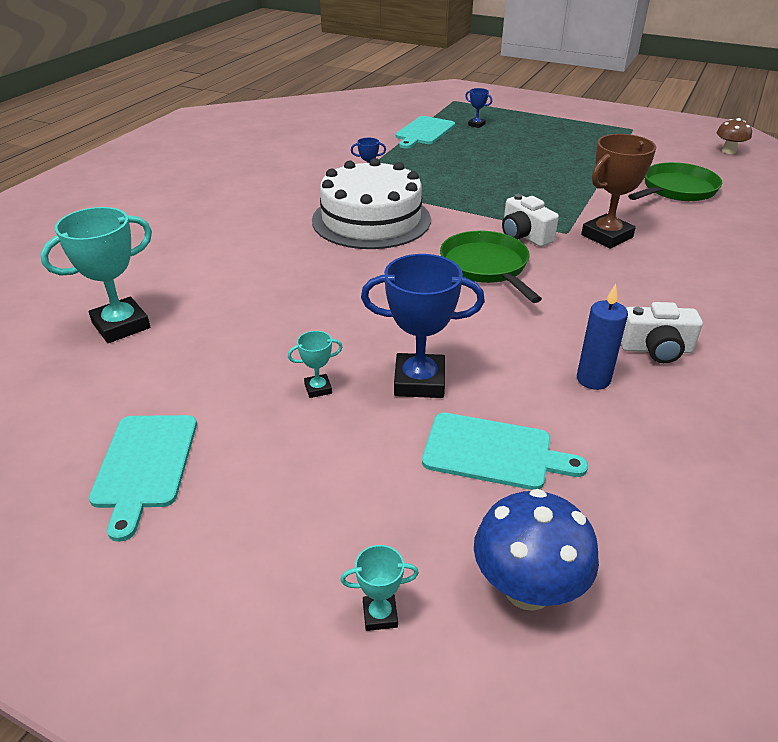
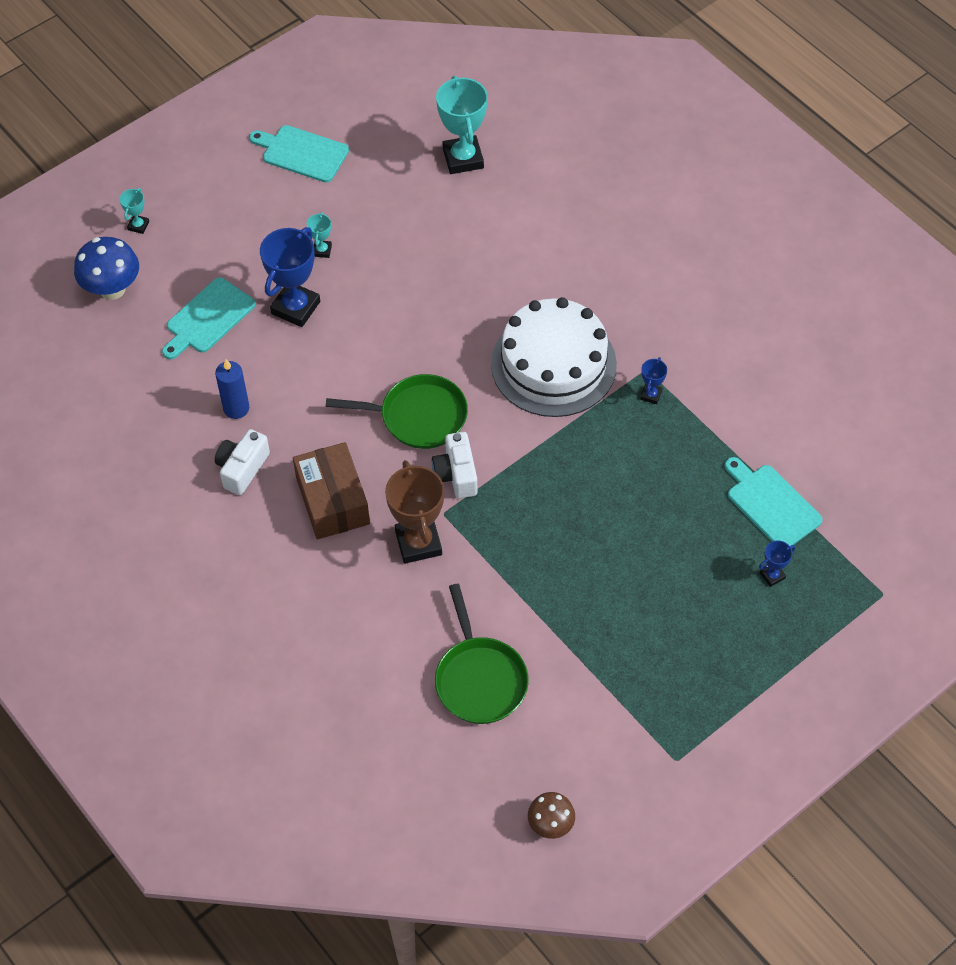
camera: 115 degrees right, 20 degrees up
white camera [502,194,559,247] -> white camera turned 90 degrees counterclockwise [432,432,477,499]
none -> brown box [293,442,370,540]

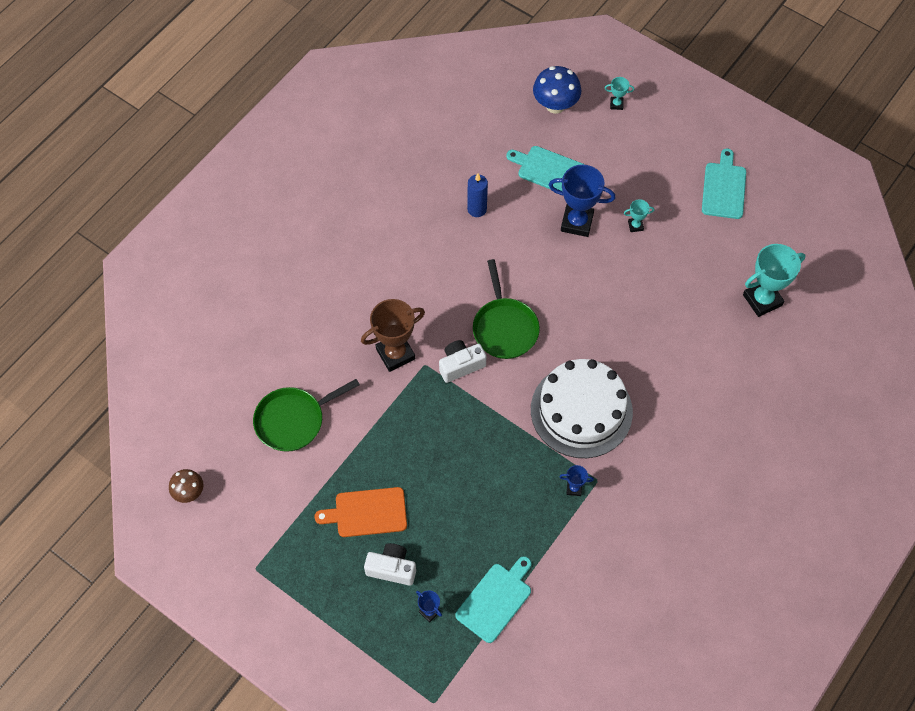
camera: 75 degrees right, 5 degrees up
white camera [215,429,270,495] -> white camera moved to [364,543,416,586]
brown box [293,442,370,540] -> none
none -> orange cutting board [314,487,407,537]

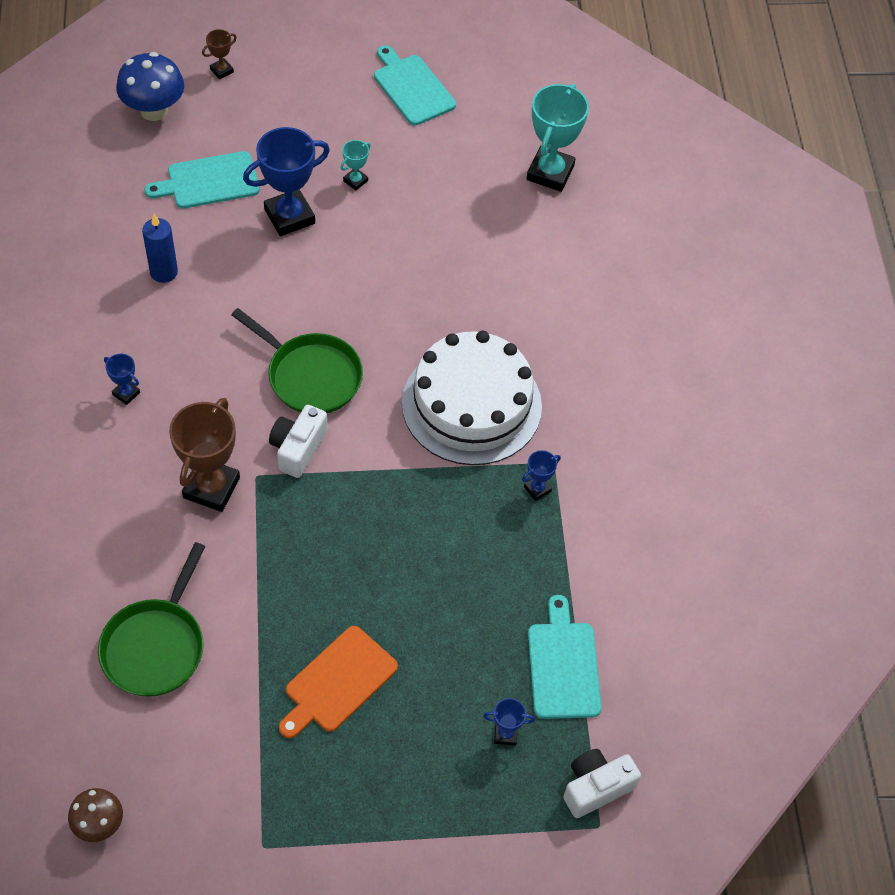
camera: 45 degrees left, 5 degrees down
white camera [364,543,416,586] -> white camera moved to [563,749,641,818]
turquoise trophy [605,77,634,110] -> brown trophy [202,29,237,79]
none -> blue trophy [104,354,140,405]

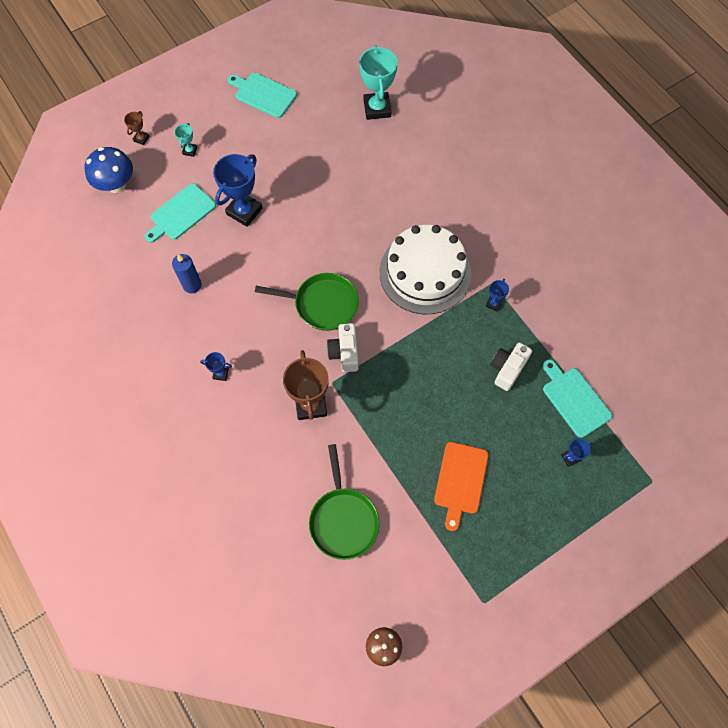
camera: 25 degrees left, 10 degrees up
turquoise trophy [340,140,370,190] -> turquoise trophy moved to [174,123,197,157]
white camera [563,749,641,818] -> white camera moved to [490,342,532,391]

